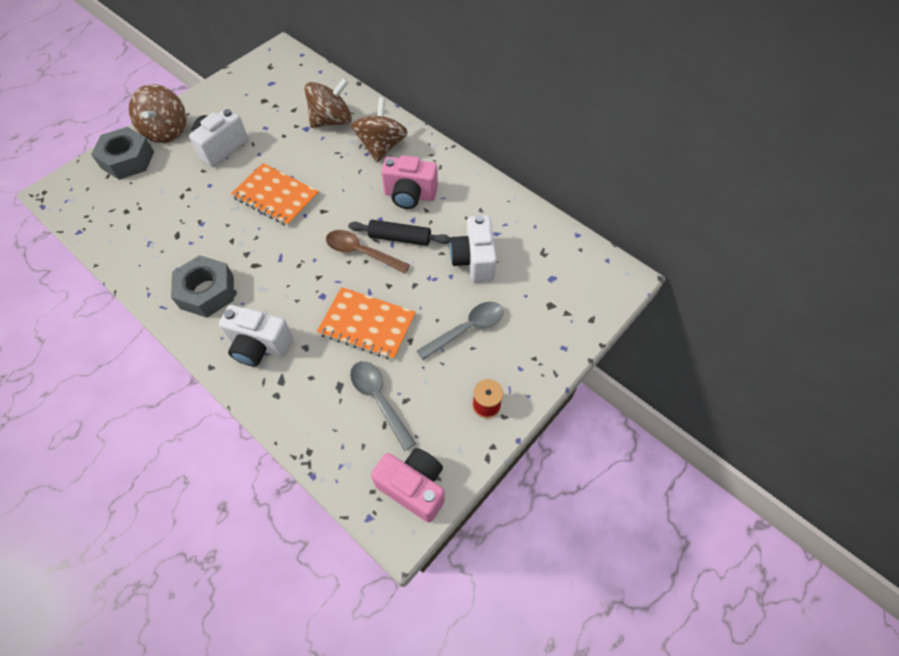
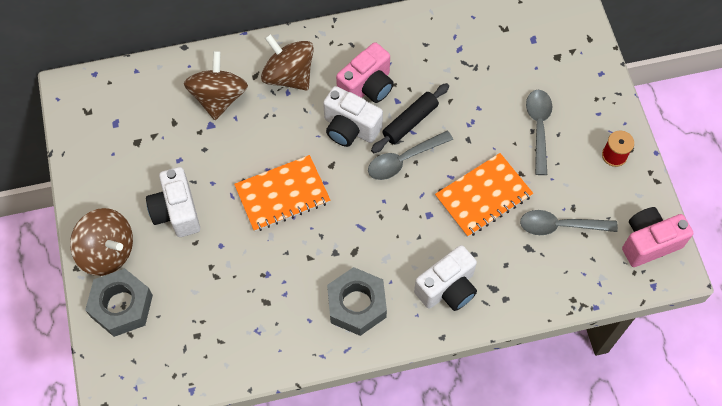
camera: 55 degrees left, 5 degrees up
brown spoon [326,230,410,273] -> grey spoon [368,131,453,180]
white camera [450,215,497,283] -> white camera moved to [323,86,383,147]

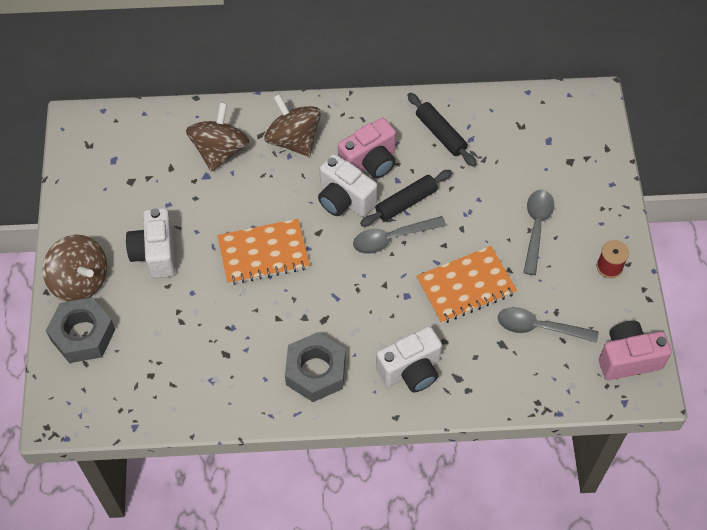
camera: 10 degrees right, 5 degrees down
none -> black rolling pin [407,93,477,167]

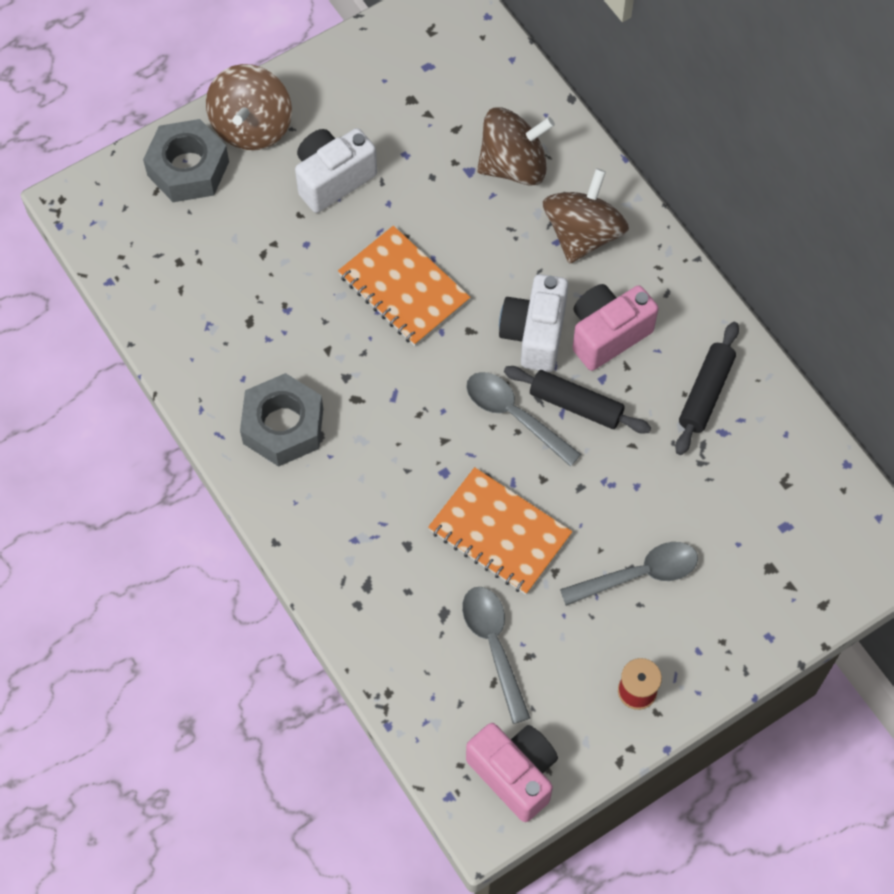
camera: 60 degrees right, 5 degrees up
pink camera [338,118,396,179] -> pink camera turned 120 degrees clockwise [572,284,658,371]
white camera [376,326,442,392] -> none

